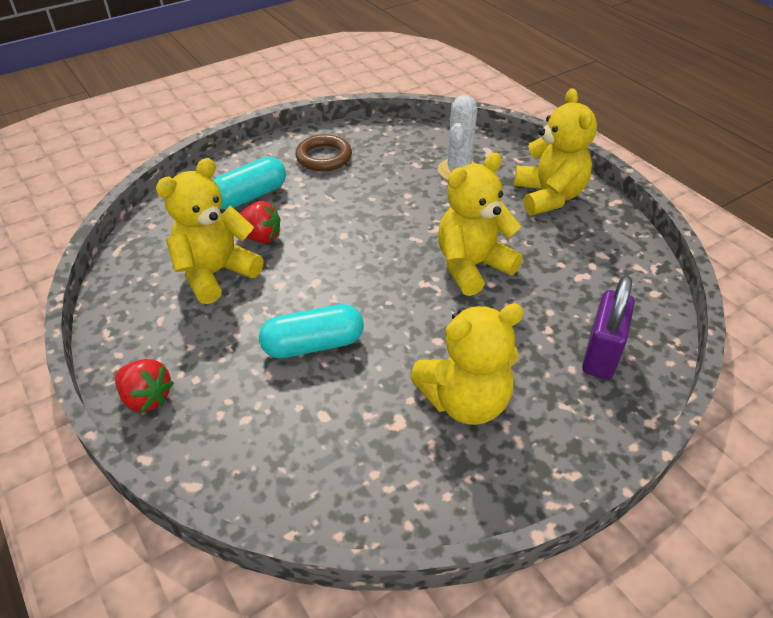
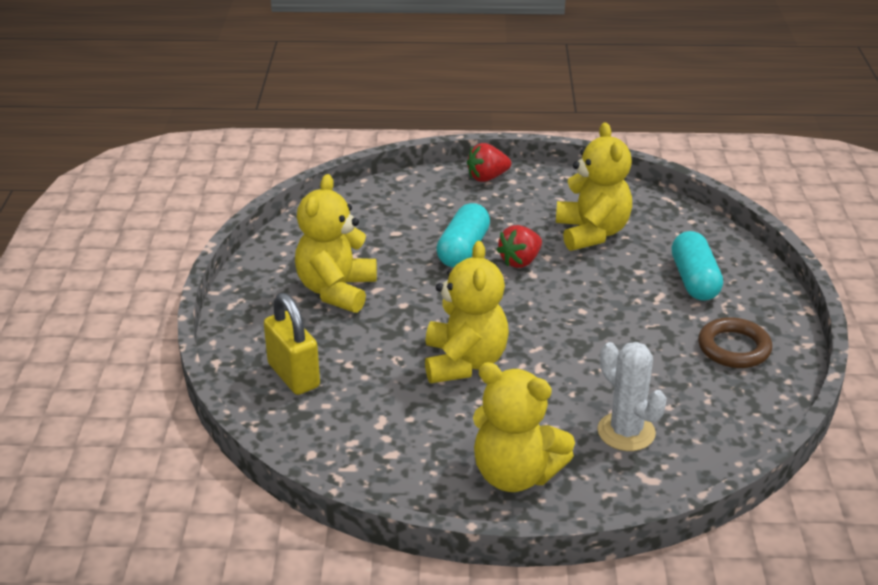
camera: 125 degrees right, 10 degrees down
red strawberry [240,201,280,243] -> red strawberry moved to [497,225,542,268]
purple padlock [582,275,635,379] -> yellow padlock [264,293,320,395]

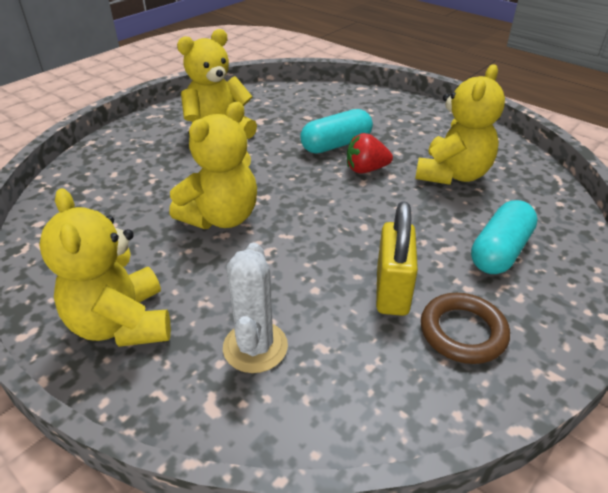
camera: 40 degrees right, 5 degrees up
yellow padlock [264,293,320,395] -> yellow padlock moved to [376,201,418,316]
red strawberry [467,143,511,182] -> none

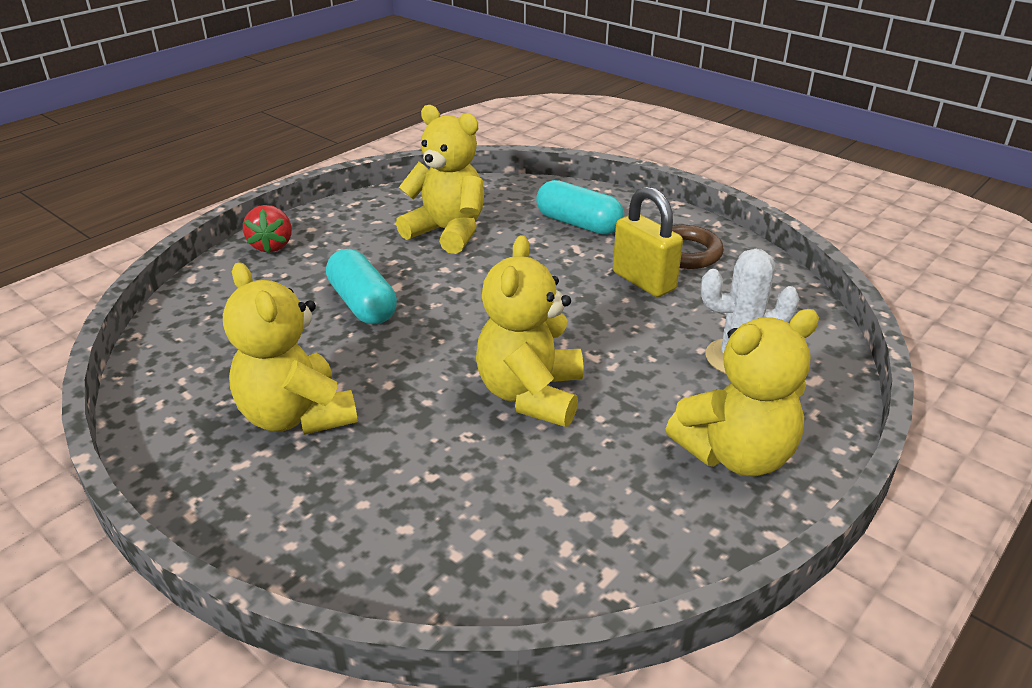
camera: 90 degrees left, 5 degrees down
yellow teddy bear [169,102,257,229] -> yellow teddy bear turned 120 degrees counterclockwise [476,235,583,427]
red strawberry [347,133,393,174] -> red strawberry moved to [243,205,292,253]
yellow padlock [376,201,418,316] -> yellow padlock turned 45 degrees clockwise [613,187,683,297]

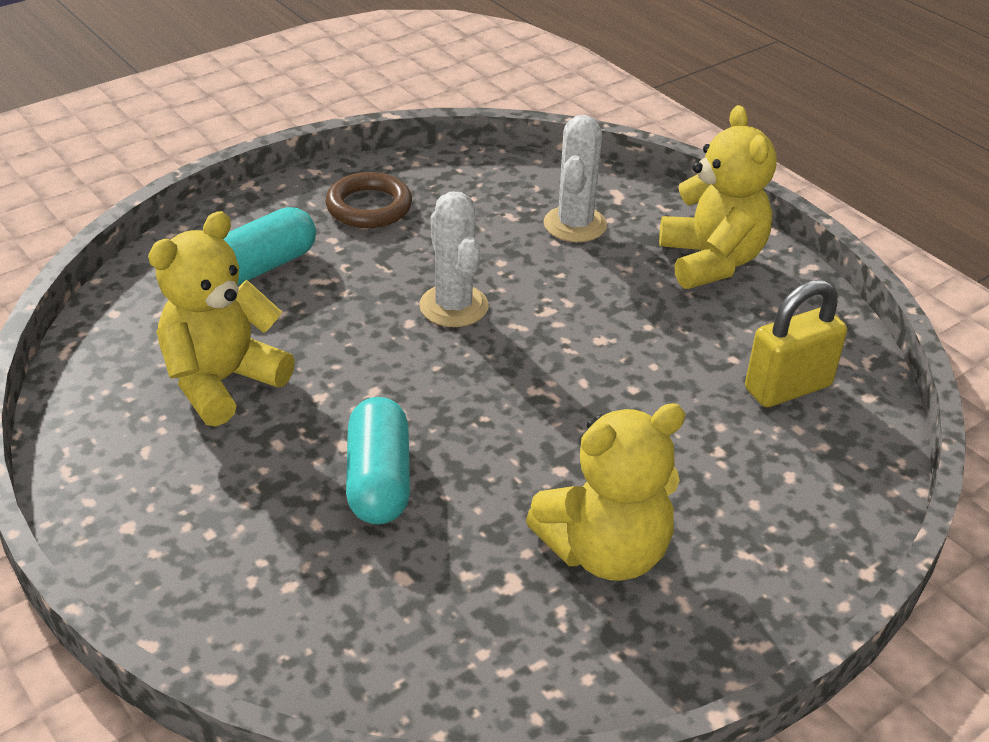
camera: 80 degrees left, 5 degrees up
red strawberry [243,205,292,253] -> none
turquoise capsule [326,249,397,324] -> turquoise capsule turned 75 degrees counterclockwise [346,397,410,524]
yellow teddy bear [476,235,583,427] -> none
yellow padlock [613,187,683,297] -> yellow padlock moved to [745,279,847,407]
none -> white cactus [419,192,489,327]

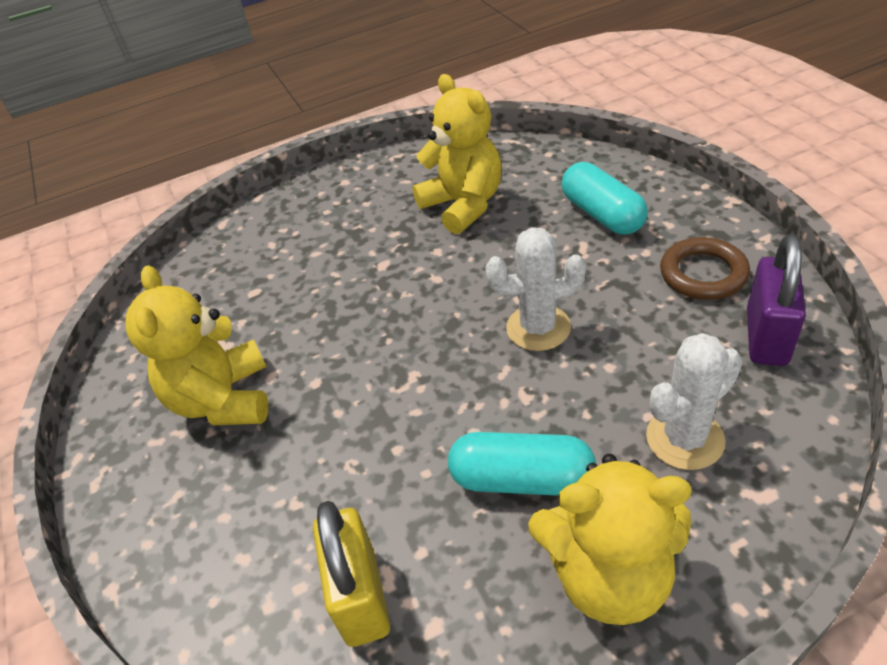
camera: 110 degrees right, 5 degrees up
turquoise capsule [346,397,410,524] -> turquoise capsule moved to [448,432,596,496]
white cactus [544,115,607,242] -> white cactus turned 60 degrees counterclockwise [646,333,742,470]
none -> purple padlock [747,235,806,366]

